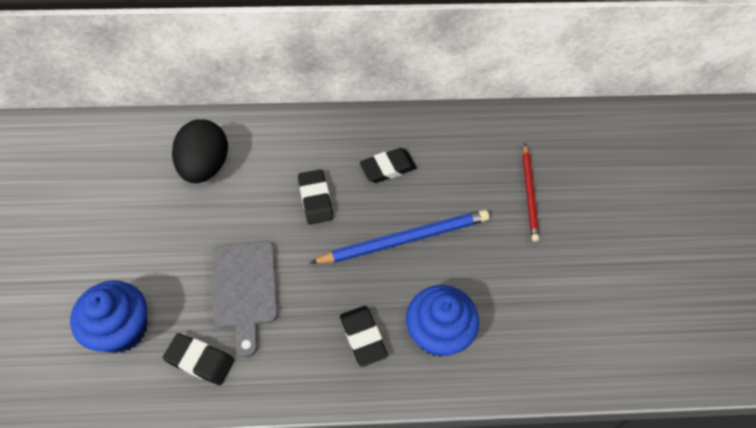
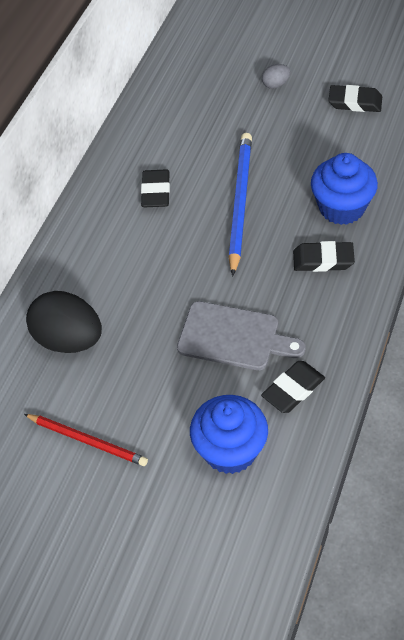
camera: 60 degrees left, 5 degrees down
black eraser [298,169,333,224] -> black eraser moved to [328,85,382,112]
red pencil [523,144,539,242] -> red pencil moved to [24,414,148,466]
none -> grey egg [262,64,291,89]

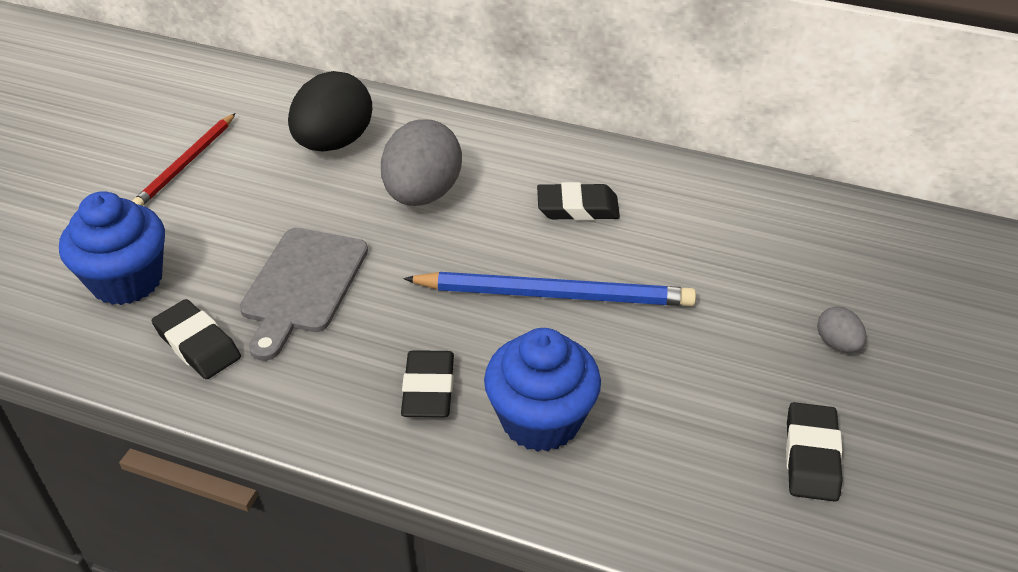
camera: 85 degrees right, 10 degrees down
none -> grey egg [381,119,462,206]

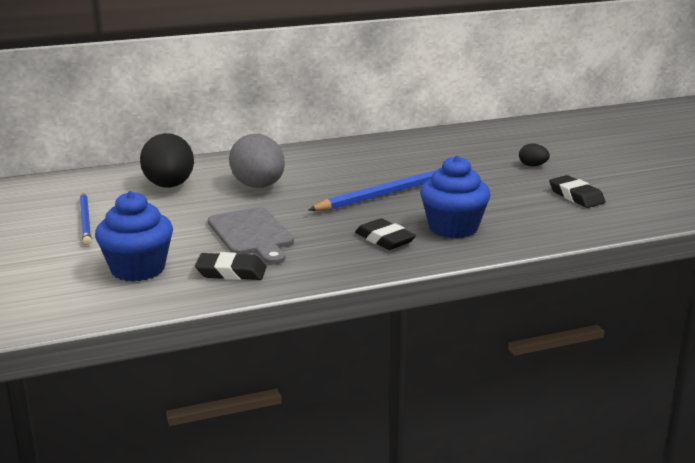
camera: 40 degrees left, 20 degrees down
red pencil [132,113,236,206] -> blue pencil [80,192,92,245]
black eraser [537,182,620,221] -> none
grey egg [817,306,866,353] -> black egg [519,144,550,166]

